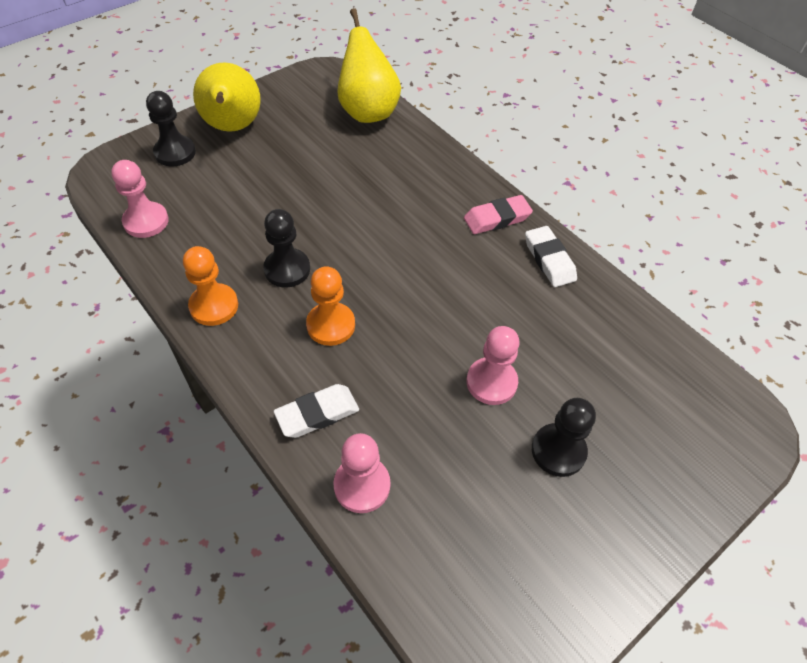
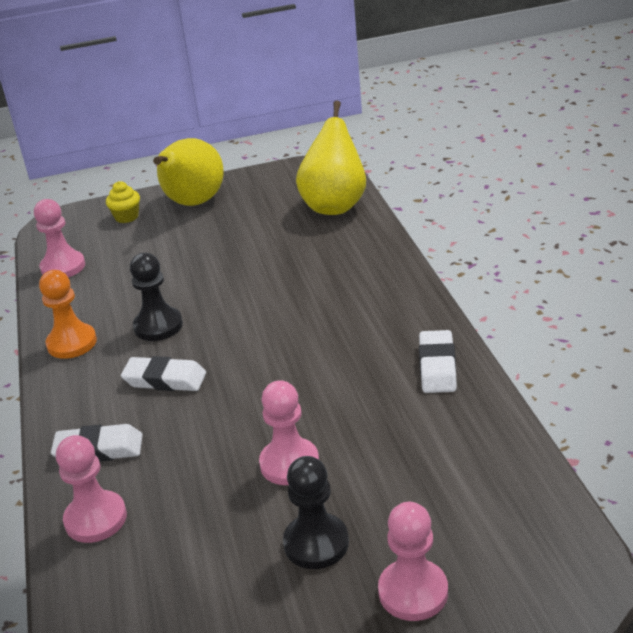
camera: 30 degrees right, 20 degrees down
black pawn [146,91,196,166] -> yellow cupcake [106,181,140,223]
orange pawn [306,266,355,346] -> white eraser [121,356,206,391]
pink eraser [464,195,533,234] -> none
none -> pink pawn [378,502,448,621]

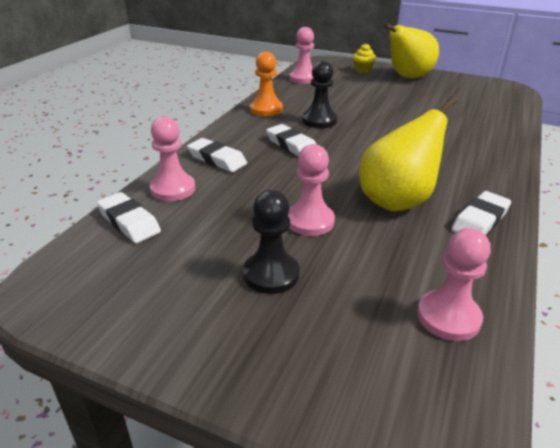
camera: 35 degrees right, 0 degrees up
yellow pear [296,101,366,215] -> yellow pear moved to [360,96,458,211]
pink pawn [378,502,448,621] -> pink pawn moved to [417,228,491,341]
none -> white eraser [97,192,161,243]

